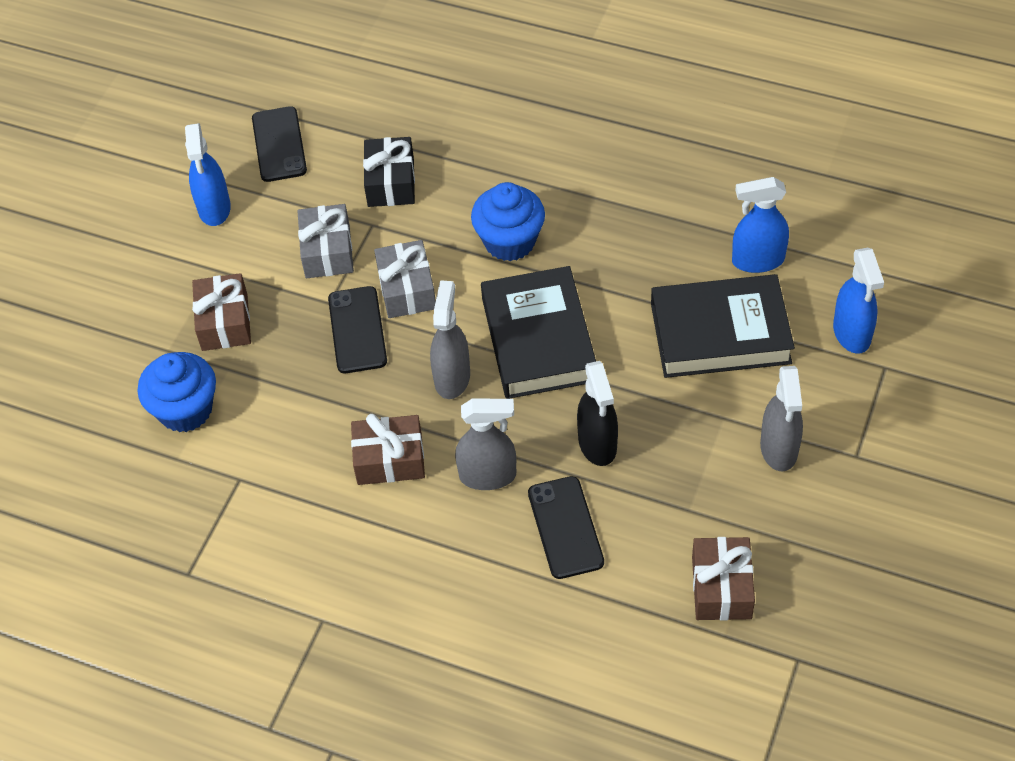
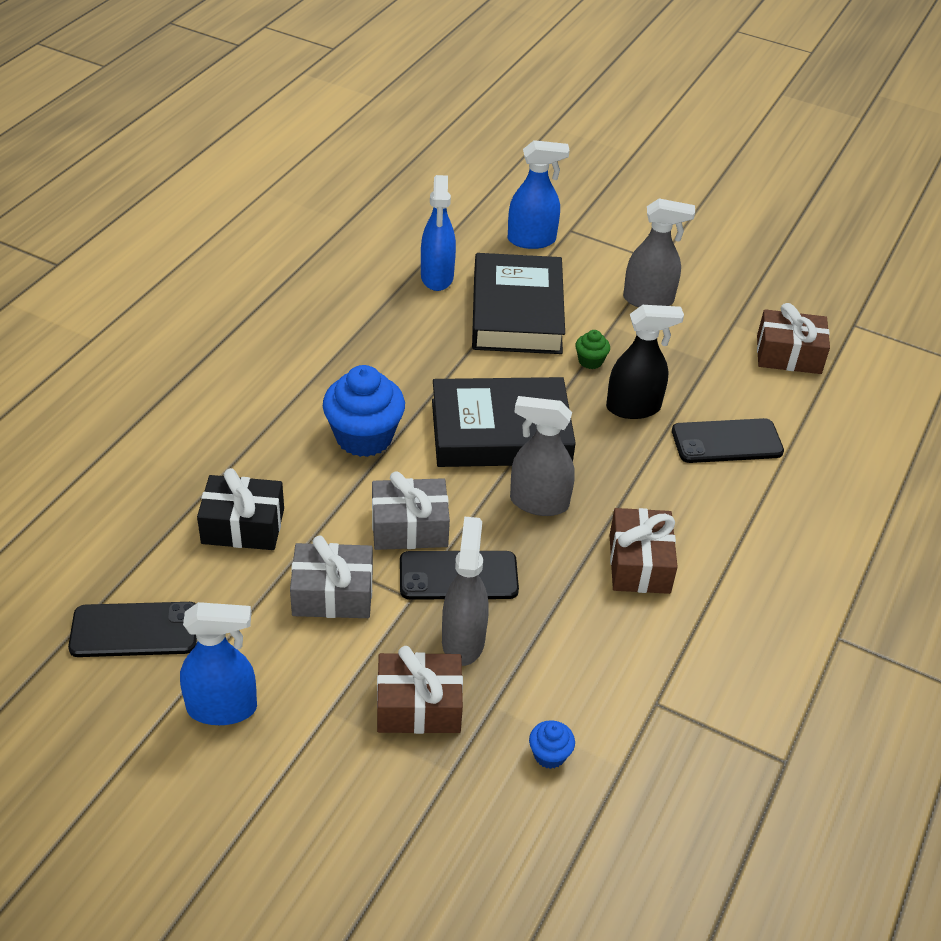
camera: 90 degrees left, 10 degrees down
blue cupcake [138,352,216,432] -> blue cupcake [529,720,575,769], size x0.46
grey spray bottle [455,398,516,490] -> grey spray bottle moved to [442,516,488,666]
none -> green cupcake [575,330,610,369]

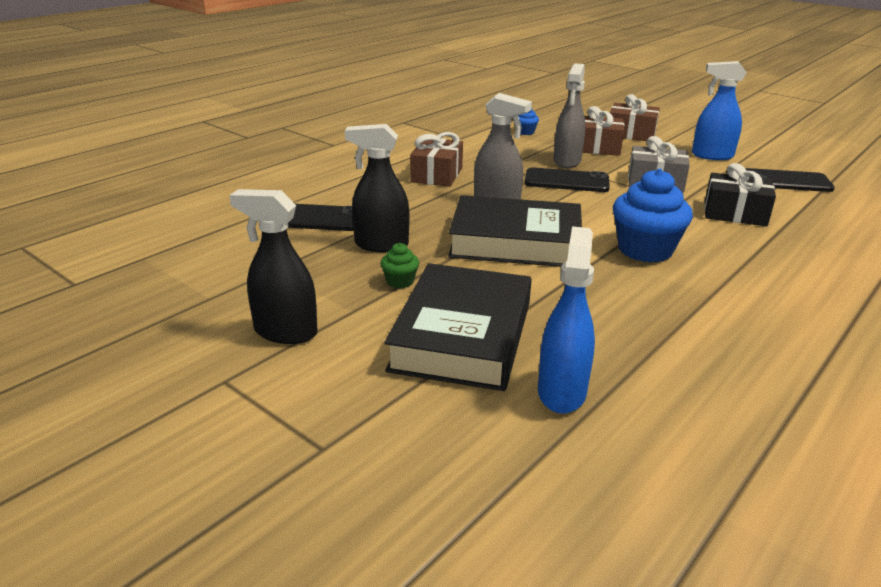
camera: 165 degrees left, 15 degrees down
grey gift [372,471,450,550] -> none
blue spray bottle [508,140,569,249] -> none
grey spray bottle [623,198,695,307] -> black spray bottle [229,189,318,344]
brown gift [757,303,830,374] -> brown gift moved to [609,94,660,141]

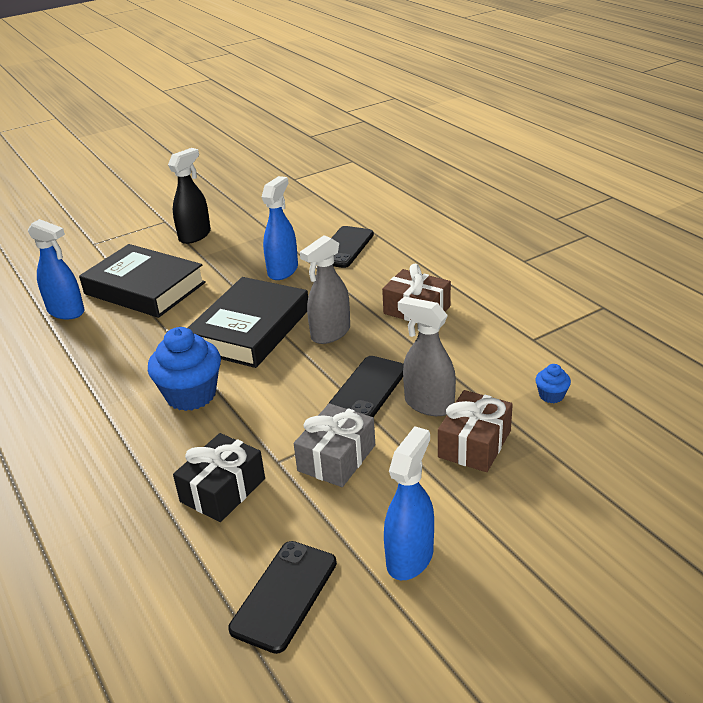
camera: 110 degrees right, 5 degrees up
black spray bottle [345,124,409,252] -> blue spray bottle [262,176,298,280]
green cupcake [380,243,419,288] -> none
brown gift [609,94,660,141] -> none

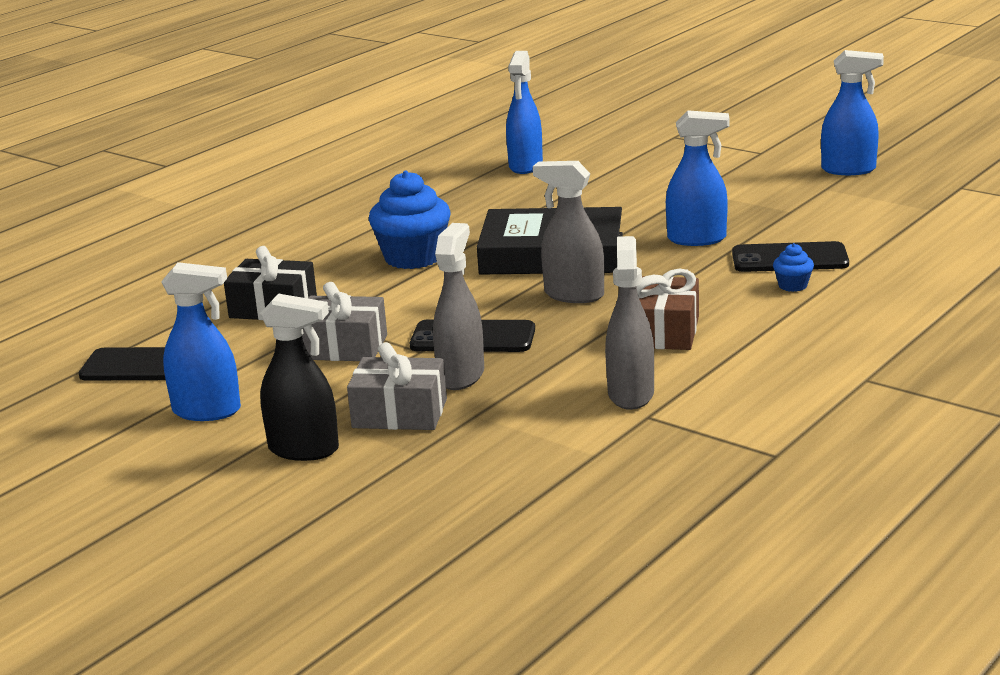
camera: 70 degrees right, 10 degrees down
black book [79,244,206,318] -> none
black spray bottle [168,148,211,244] -> black spray bottle moved to [260,293,339,461]
brown gift [438,390,513,472] -> grey gift [347,342,447,430]
blue cupcake [535,364,571,403] -> blue cupcake moved to [773,243,814,292]
none -> grey spray bottle [605,236,654,410]
none -> blue spray bottle [821,50,884,175]

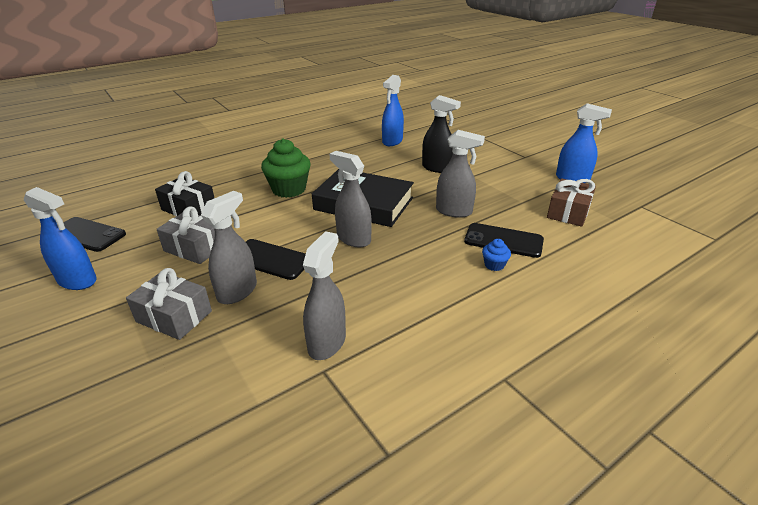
camera: 15 degrees right, 10 degrees up
black spray bottle [260,293,339,461] -> black spray bottle moved to [422,95,461,173]
blue cupcake [369,171,450,269] -> green cupcake [261,138,311,198]
brown gift [637,268,699,350] -> brown gift moved to [547,178,596,227]
blue spray bottle [666,110,729,246] -> grey spray bottle [436,130,485,218]

